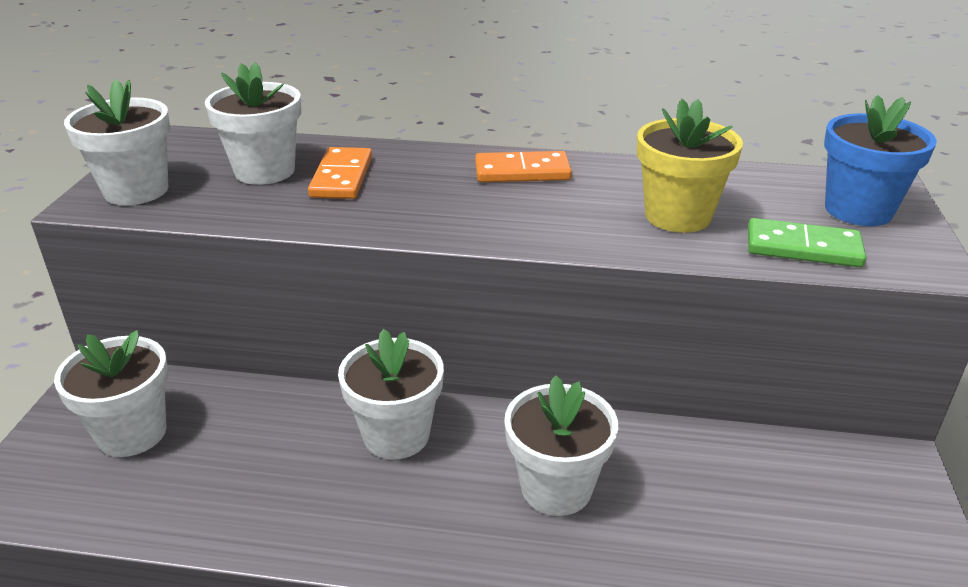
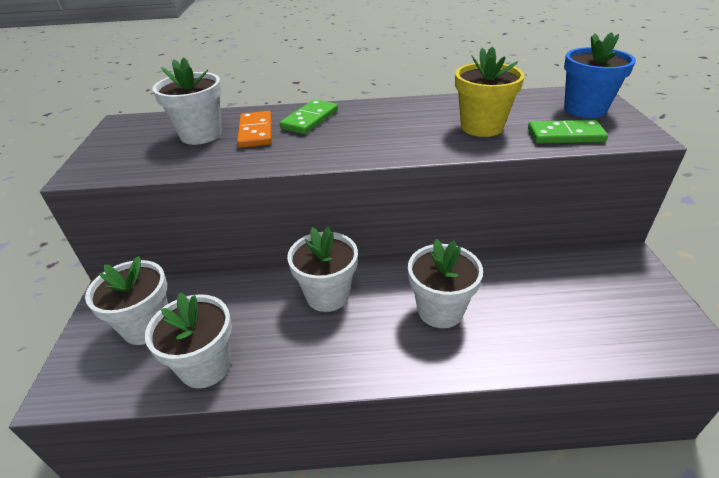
camera: 10 degrees left, 5 degrees up
white flower pot [64,79,170,205] -> white flower pot moved to [145,292,232,388]
orange domino [475,151,572,182] -> none
none -> green domino [279,99,338,134]

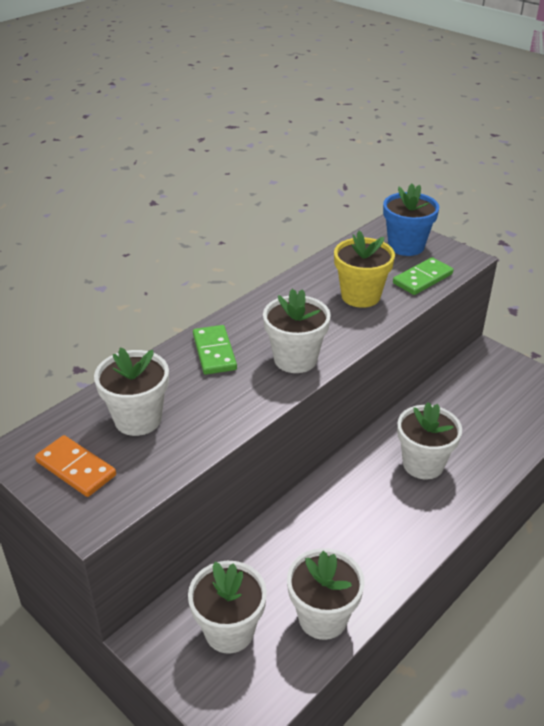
camera: 45 degrees left, 0 degrees up
orange domino [237,111,272,148] -> orange domino moved to [35,435,116,497]
white flower pot [287,227,358,312] -> white flower pot moved to [263,289,331,373]

